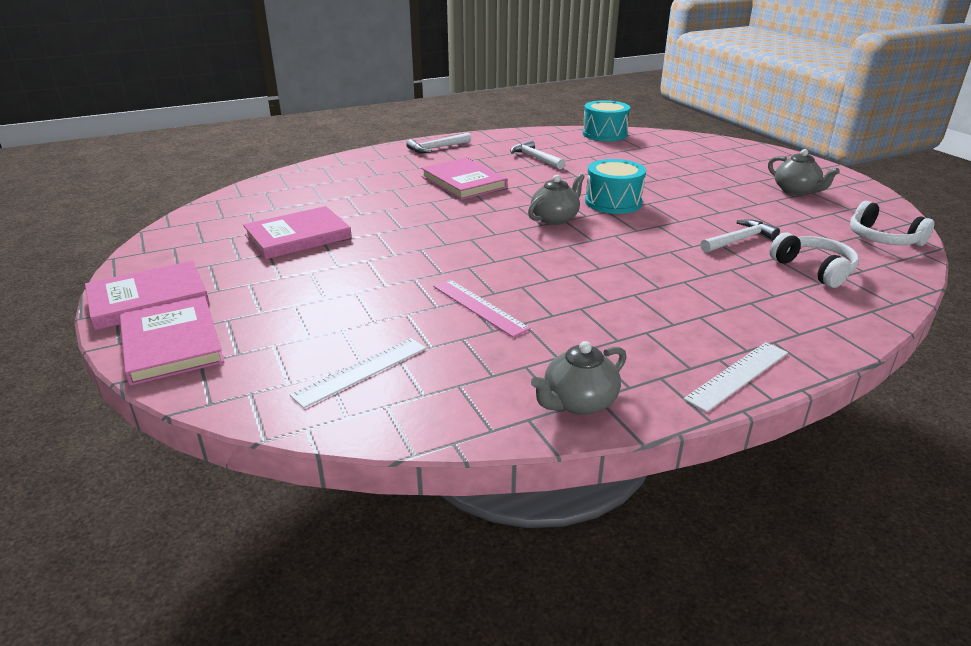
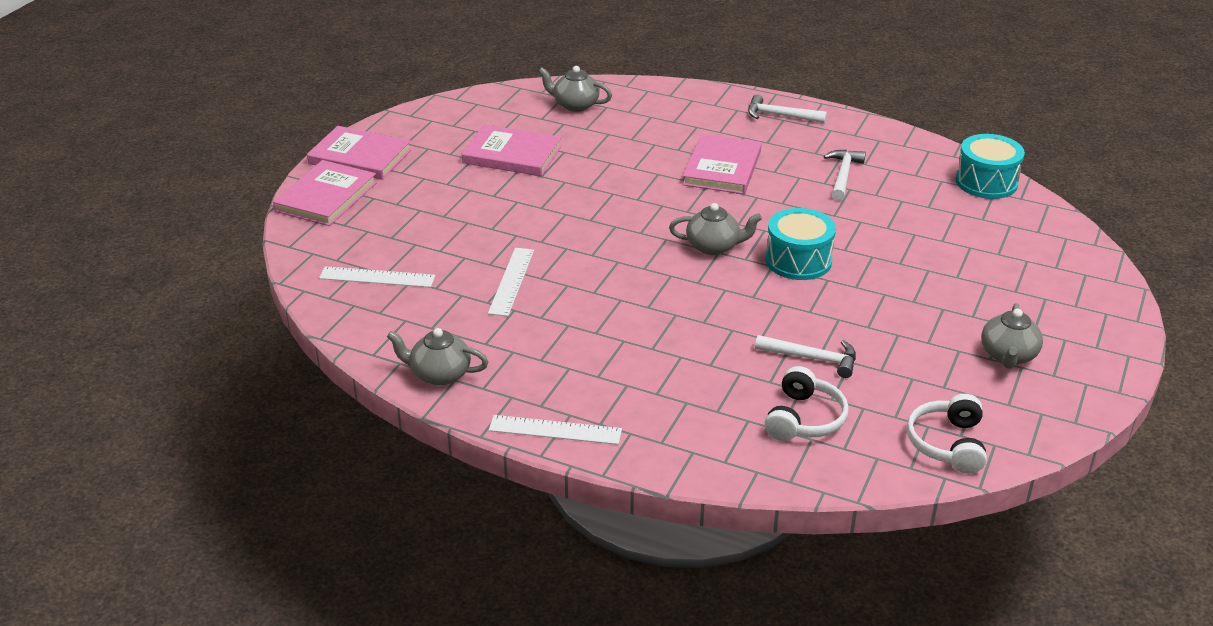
camera: 50 degrees right, 5 degrees up
pink ruler [433,279,531,337] -> white ruler [488,248,534,316]
none -> grey teapot [538,66,612,112]

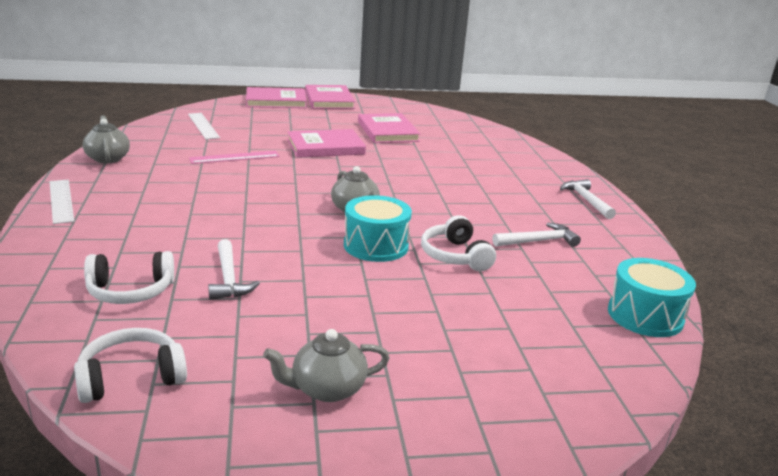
camera: 55 degrees right, 10 degrees down
white ruler [488,248,534,316] -> pink ruler [189,151,280,164]
grey teapot [538,66,612,112] -> none
pink book [682,134,762,194] -> pink book moved to [287,129,366,158]
none -> white headphones [421,215,496,271]

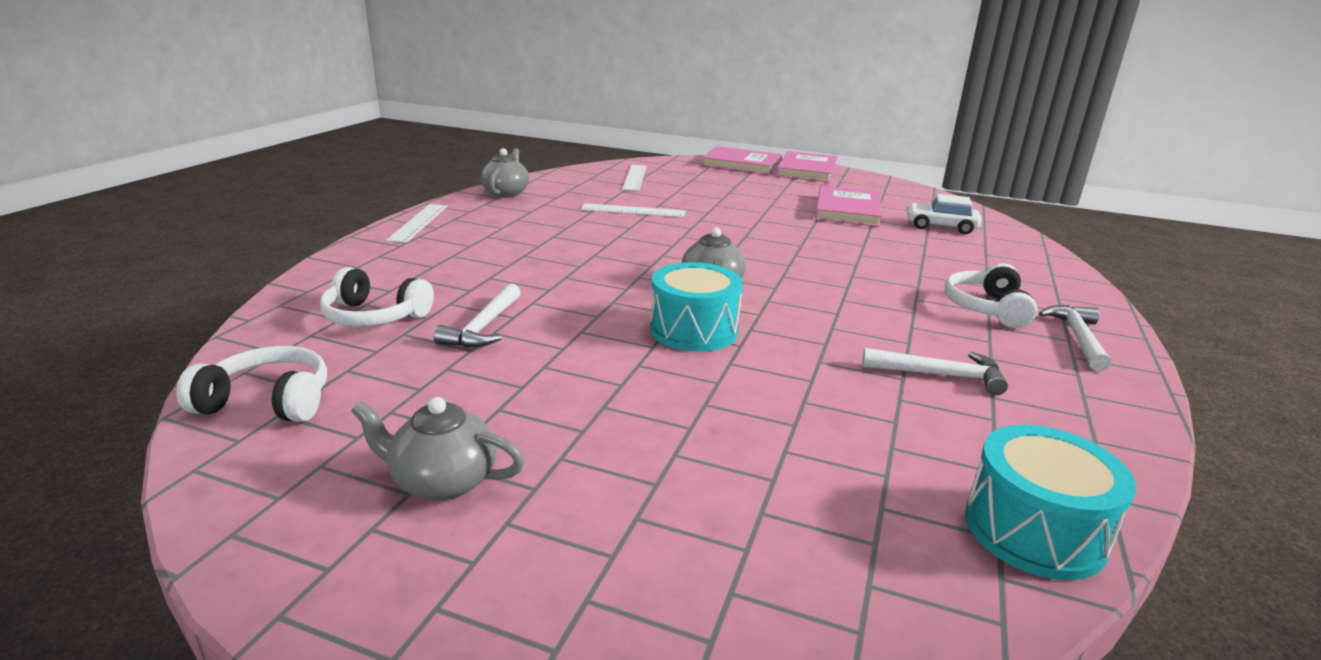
camera: 30 degrees right, 0 degrees up
pink ruler [189,151,280,164] -> white ruler [581,203,685,217]
pink book [287,129,366,158] -> none
white headphones [421,215,496,271] -> white headphones moved to [945,263,1037,328]
none -> white car [907,194,982,234]

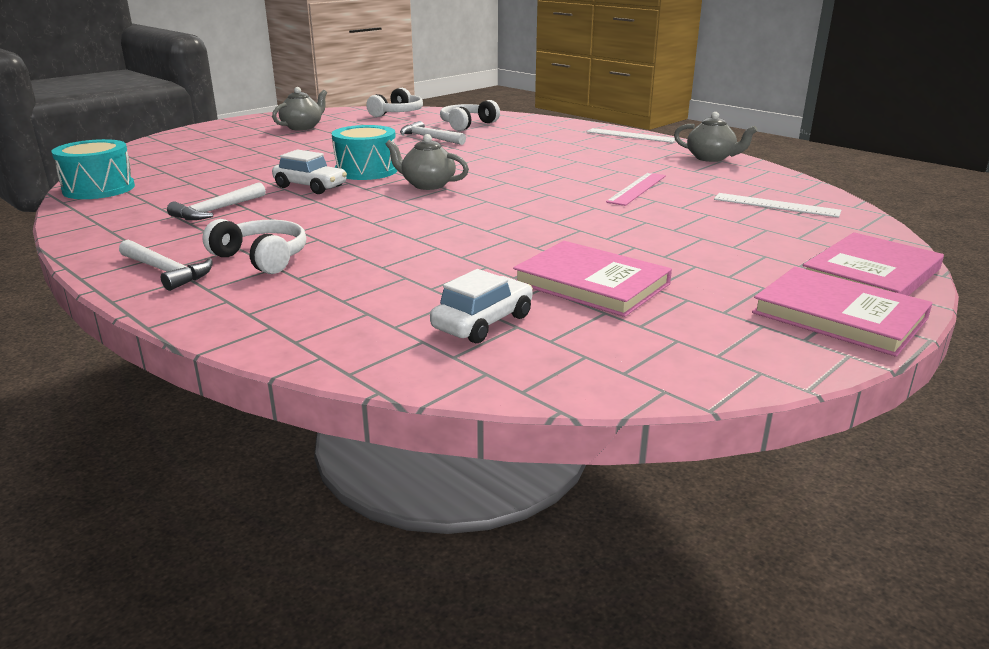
camera: 115 degrees right, 0 degrees up
white ruler [581,203,685,217] -> pink ruler [606,173,666,206]
none -> white car [272,150,347,194]

